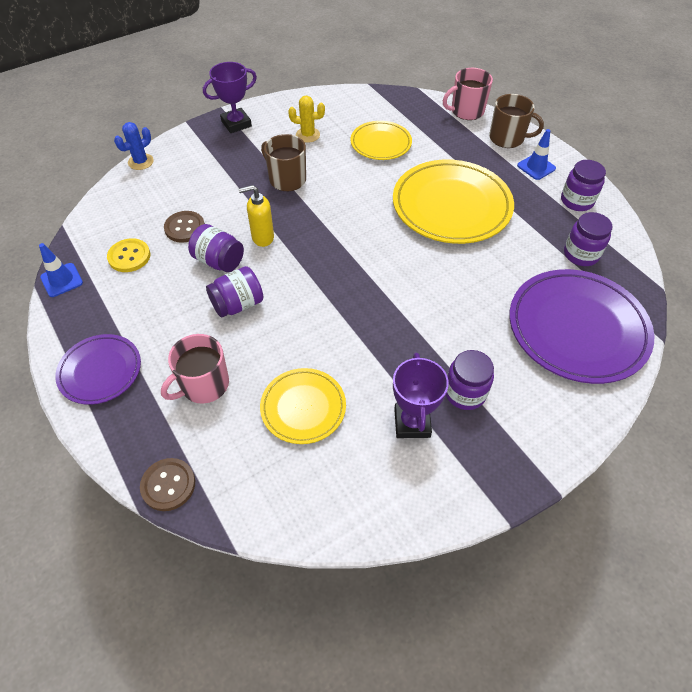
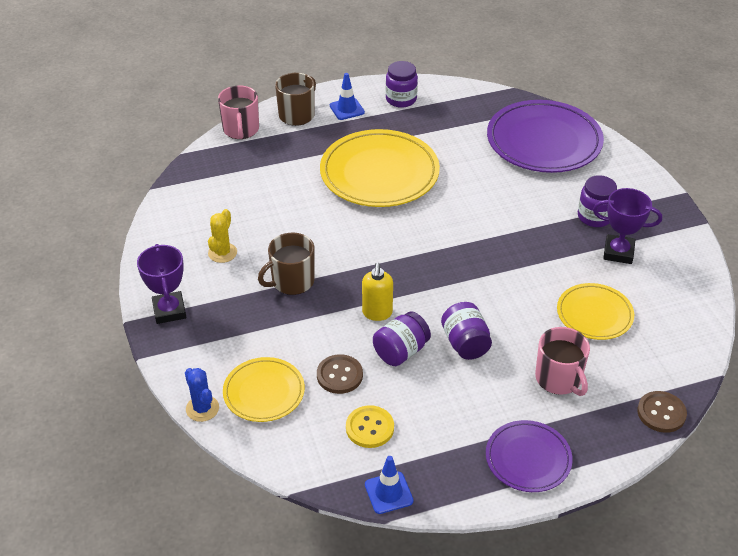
camera: 75 degrees left, 10 degrees down
yellow plate [351,121,412,160] -> yellow plate moved to [223,357,305,422]
purple jar [564,212,613,266] -> none

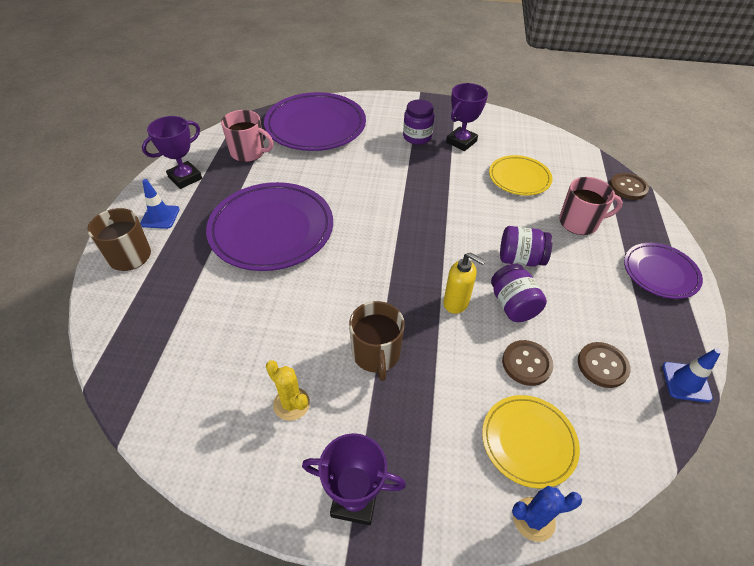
camera: 65 degrees left, 5 degrees up
pink mug [218,86,259,139] -> pink mug moved to [221,110,273,162]
yellow plate [320,129,440,207] -> purple plate [206,182,333,271]
yellow button [346,405,394,448] -> brown button [578,342,630,388]
purple jar [386,61,418,108] -> purple trophy [142,116,202,189]

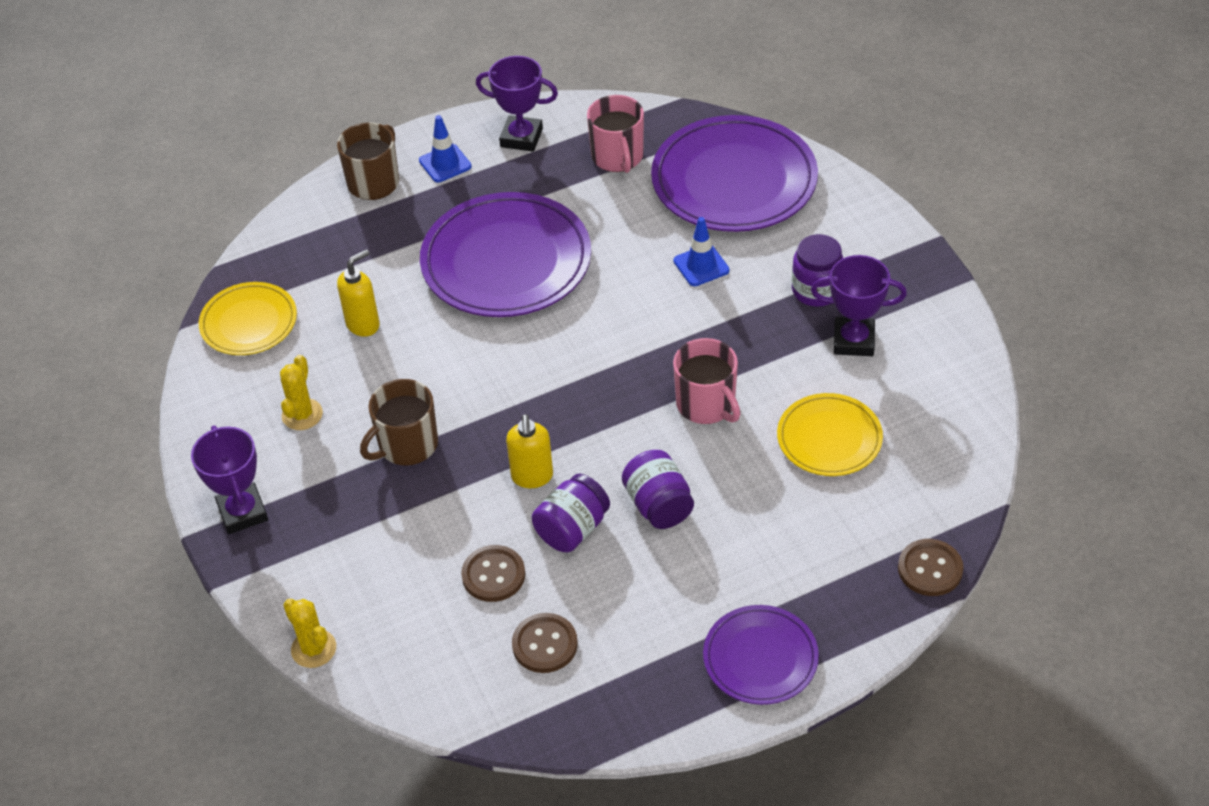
camera: 60 degrees right, 0 degrees up
yellow plate [482,395,580,489] -> yellow plate moved to [199,282,297,355]
blue cactus [512,486,582,542] -> yellow cactus [283,599,336,668]
pink mug [559,177,623,235] -> pink mug moved to [673,338,740,424]
blue traffic cone [662,348,721,403] -> blue traffic cone moved to [674,217,729,286]
none -> yellow soap dispenser [337,249,380,337]

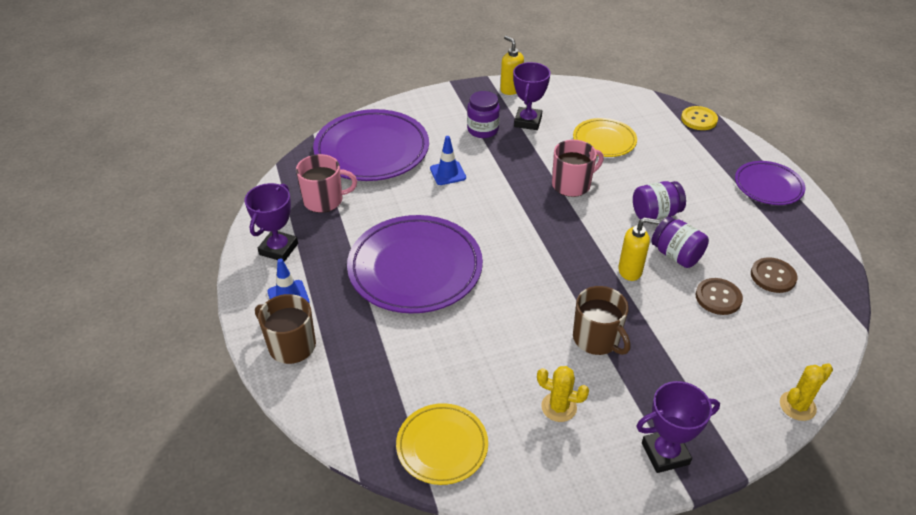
camera: 85 degrees left, 5 degrees down
yellow soap dispenser [337,249,380,337] -> yellow soap dispenser moved to [500,36,524,95]
brown button [898,539,963,596] -> yellow button [681,106,718,130]

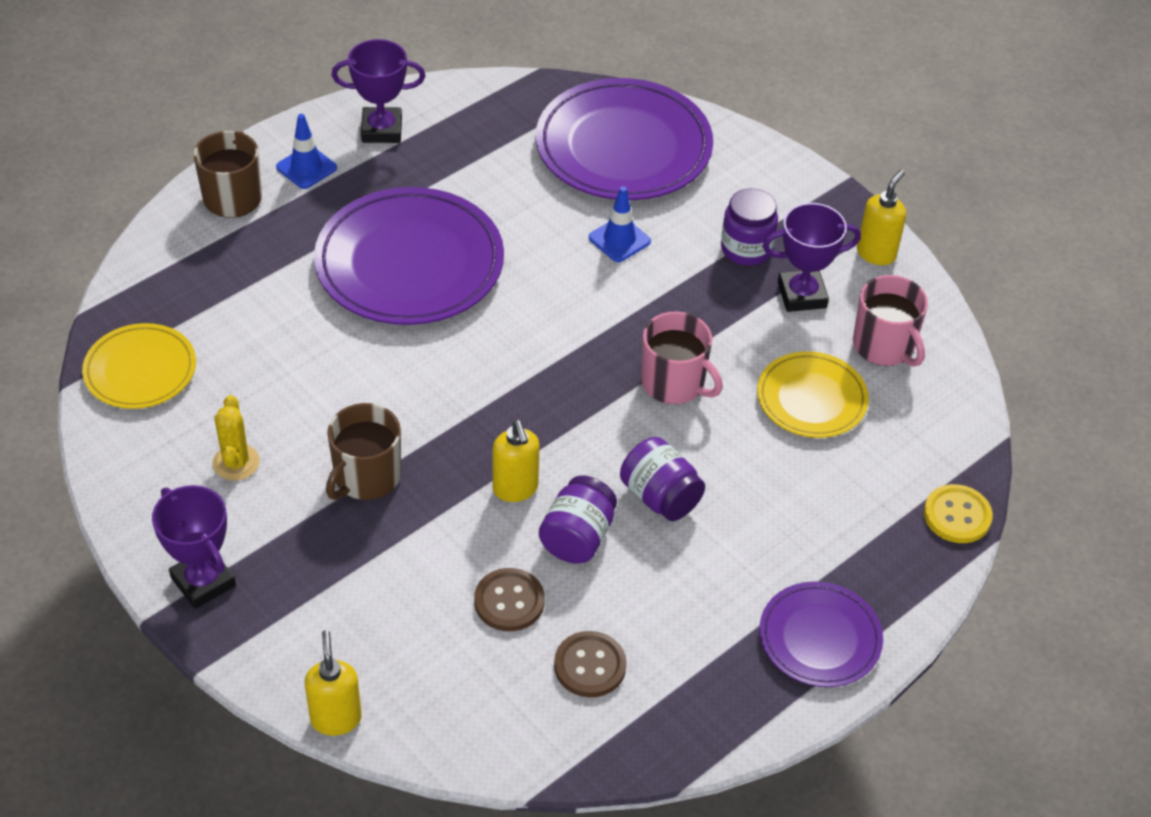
camera: 65 degrees right, 5 degrees up
pink mug [296,154,357,213] -> pink mug moved to [853,275,928,367]
yellow cactus [780,363,833,421] -> yellow soap dispenser [305,630,362,736]

